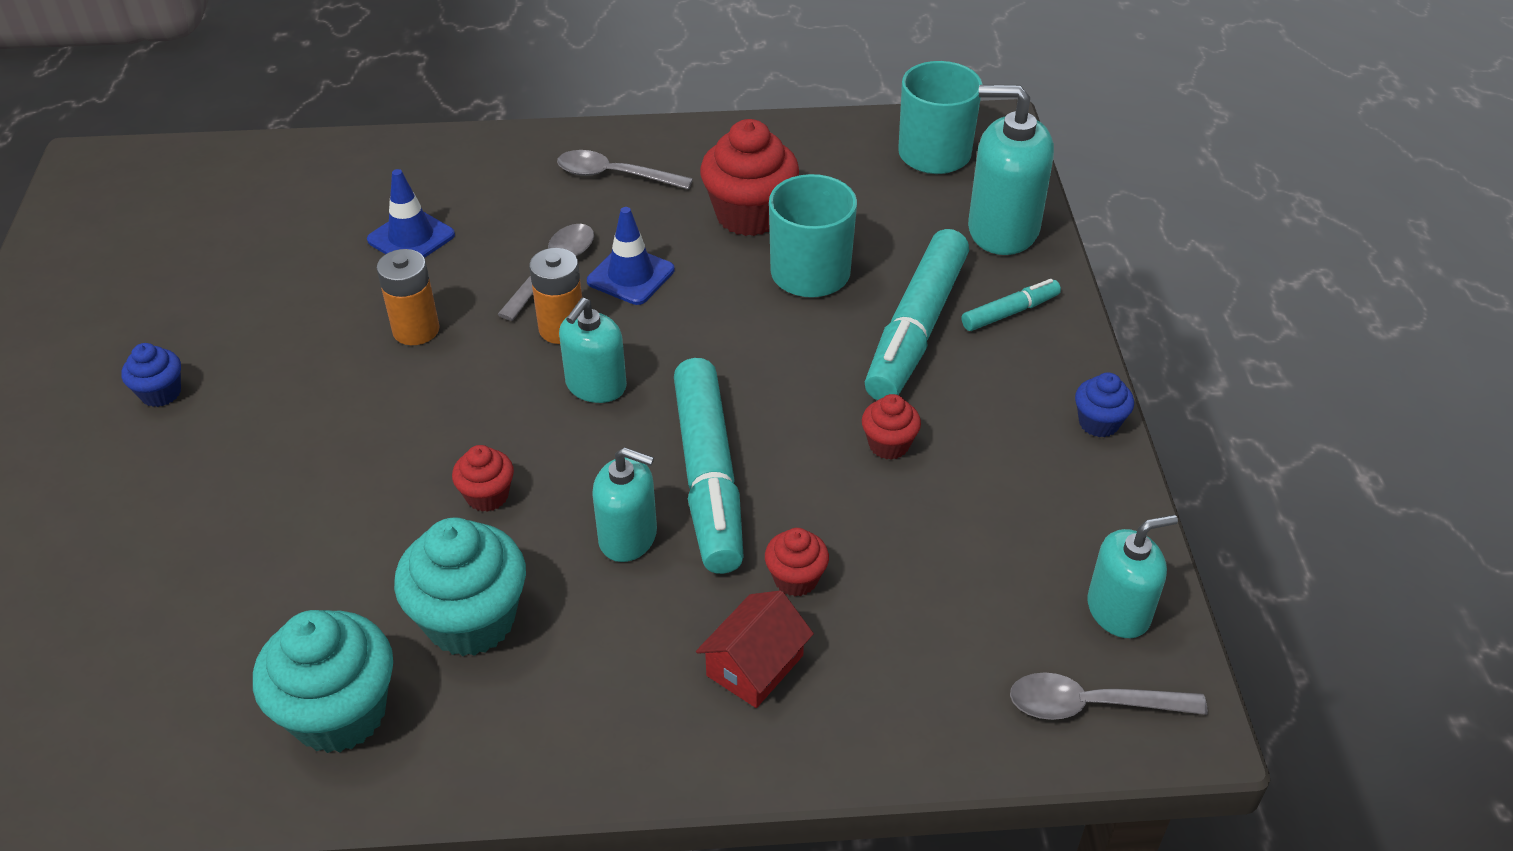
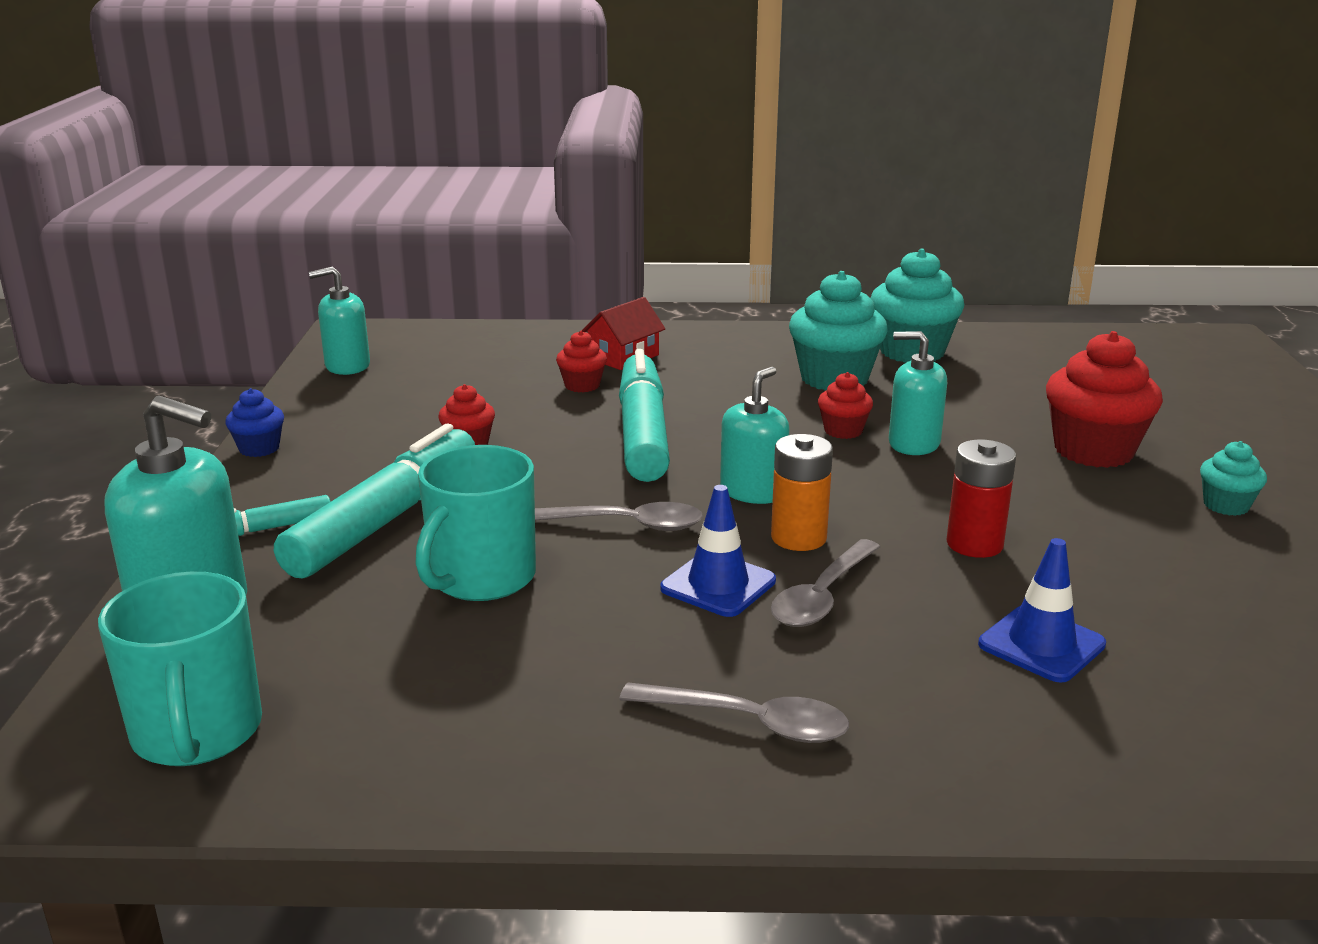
camera: 175 degrees left, 20 degrees down
blue cupcake [121,343,181,407] -> turquoise cupcake [1200,441,1267,516]
orange battery [376,249,440,345] -> red battery [946,440,1016,558]
turquoise soap dispenser [592,447,657,562] -> turquoise soap dispenser moved to [889,331,947,455]
red cupcake [700,119,799,236] -> red cupcake moved to [1046,331,1163,468]
grey spoon [1010,672,1208,720] -> grey spoon moved to [535,502,703,531]

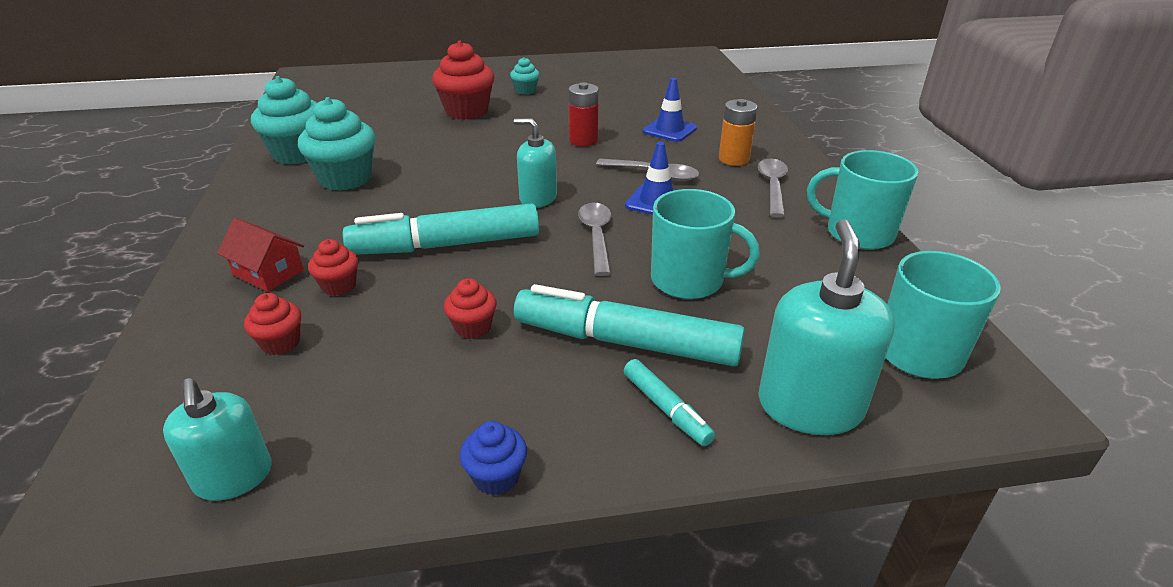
camera: 100 degrees left, 10 degrees up
orange battery [771,434,833,551] -> orange battery moved to [719,99,758,166]
red cupcake [818,372,873,439] -> red cupcake moved to [244,293,301,355]
turquoise soap dispenser [889,331,947,455] -> none
none -> turquoise mug [807,150,919,250]

